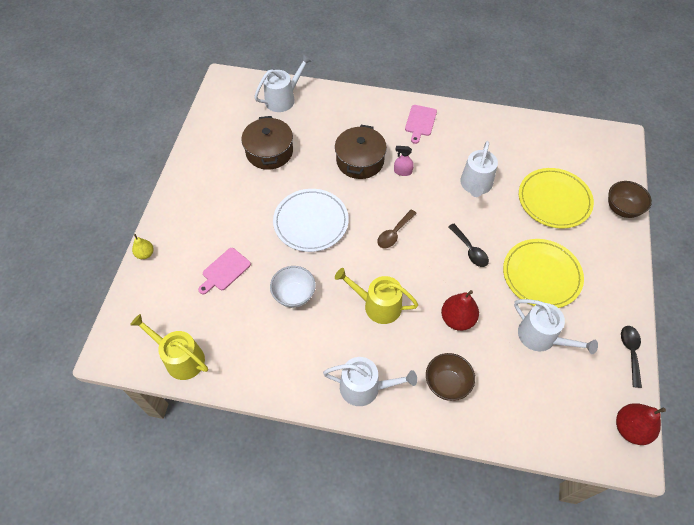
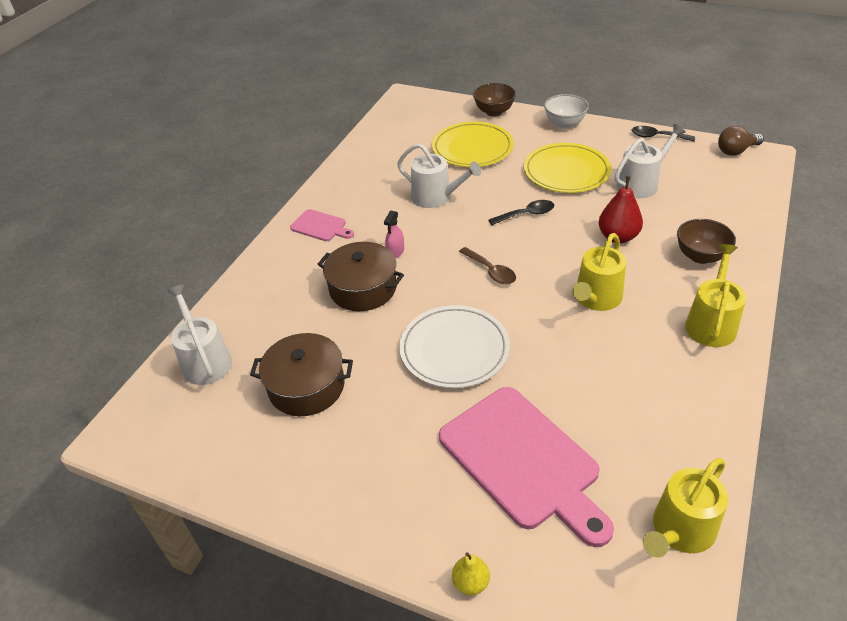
camera: 75 degrees left, 15 degrees down
pink cutting board [198,248,251,294] -> pink cutting board [439,387,614,547], size x2.11
white bowl [270,266,316,308] -> white bowl moved to [544,94,589,129]
white watering can [323,357,417,406] -> yellow watering can [685,244,746,347]
red pear [616,403,666,445] -> brown light bulb [718,126,764,156]

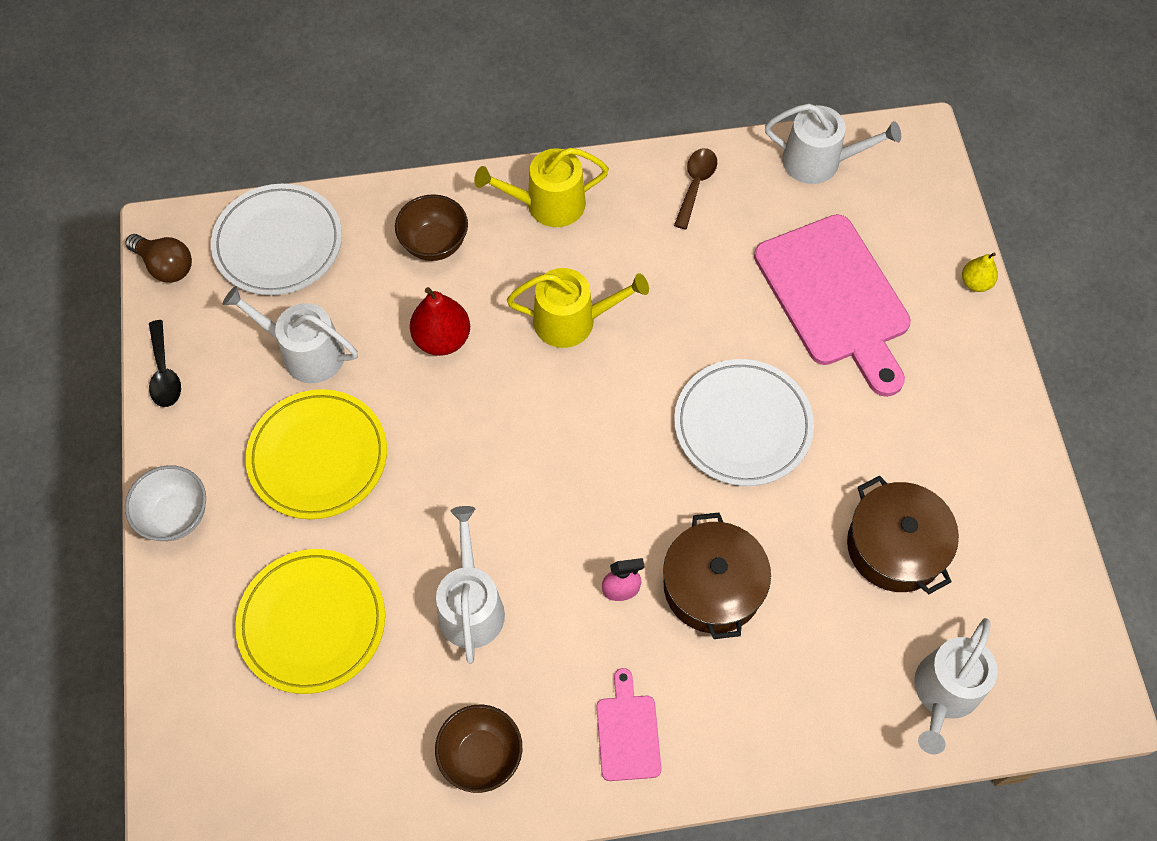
camera: 125 degrees left, 20 degrees up
pink cutting board [439,387,614,547] -> pink cutting board turned 135 degrees clockwise [754,214,911,397]
brown spoon [459,247,516,284] -> brown spoon moved to [674,148,717,229]
brown bowl [473,83,516,117] -> brown bowl moved to [435,705,522,793]
black spoon [488,200,554,225] -> none
yellow watering can [643,458,728,557] -> white watering can [765,104,901,184]
none -> white plate [211,184,342,295]

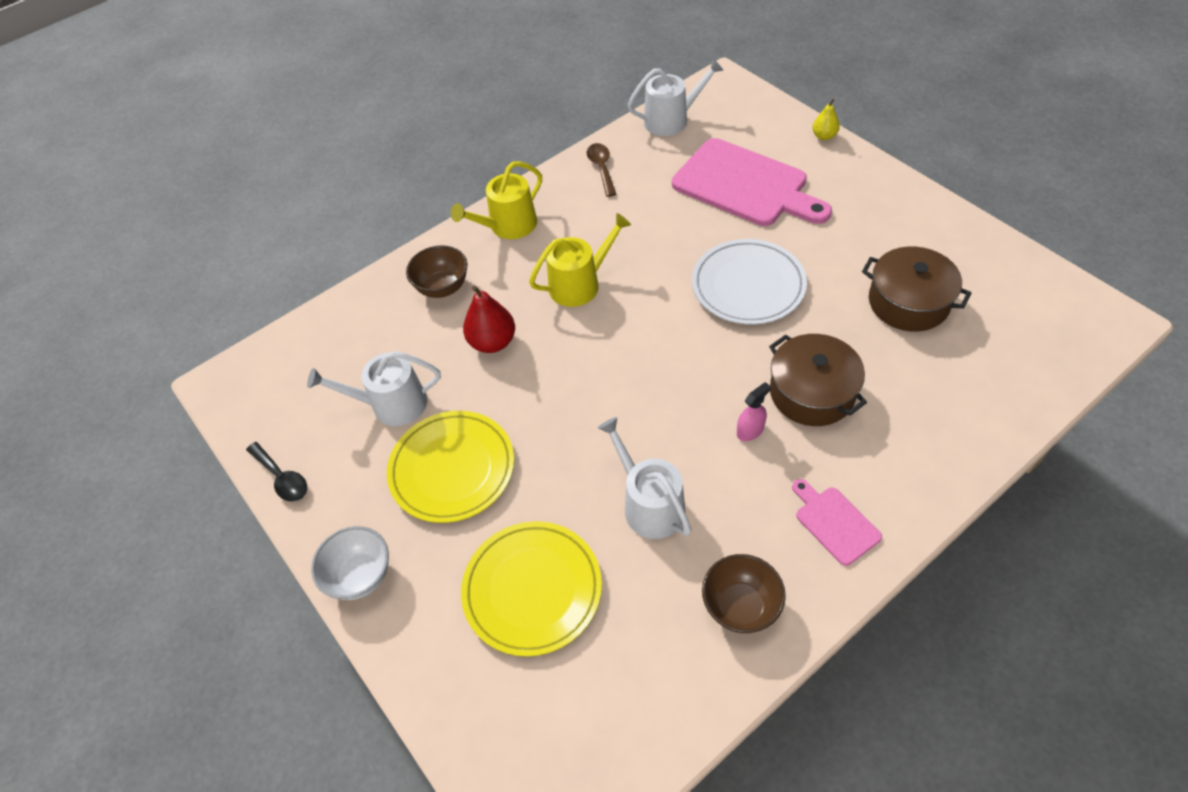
camera: 25 degrees left, 10 degrees down
brown light bulb [126,234,192,283] -> none
white plate [211,184,342,295] -> none
white watering can [914,618,998,754] -> none

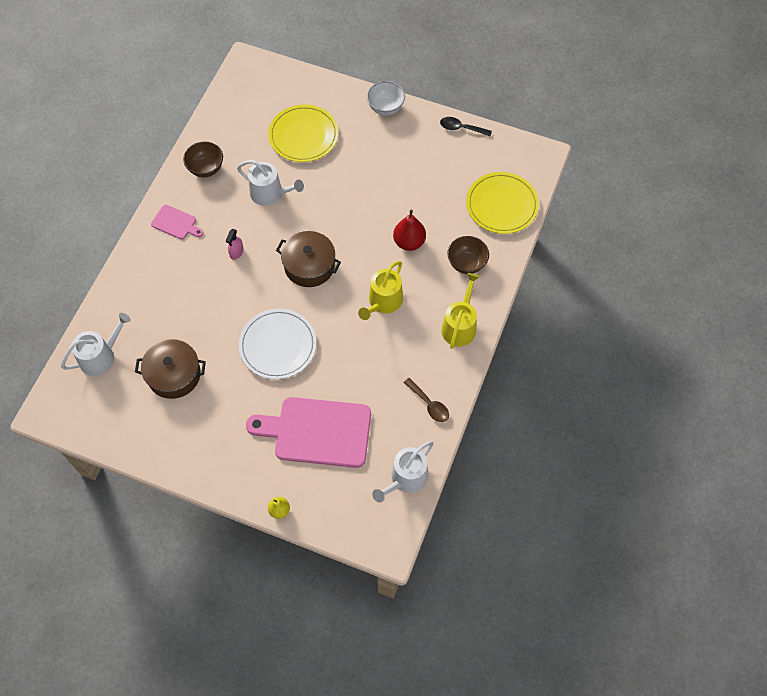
camera: 145 degrees right, 10 degrees up
white watering can [307,351,441,426] -> white watering can moved to [61,313,131,376]
yellow plate [387,411,514,523] -> yellow plate moved to [466,172,539,234]
brown pot [769,334,867,426] -> brown pot moved to [276,231,341,287]

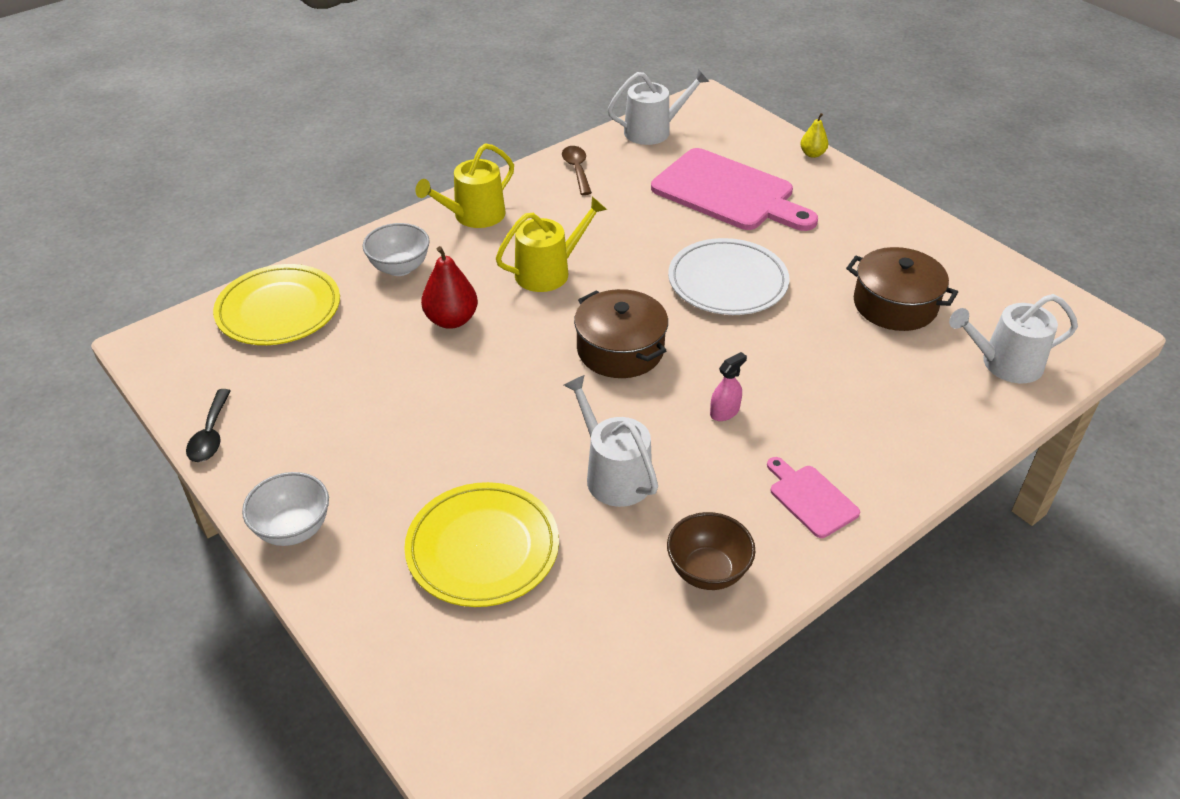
camera: 150 degrees left, 20 degrees down
black spoon [440,117,492,136] -> black spoon turned 45 degrees clockwise [186,389,231,462]
brown bowl [448,236,489,274] -> white bowl [363,223,430,276]

